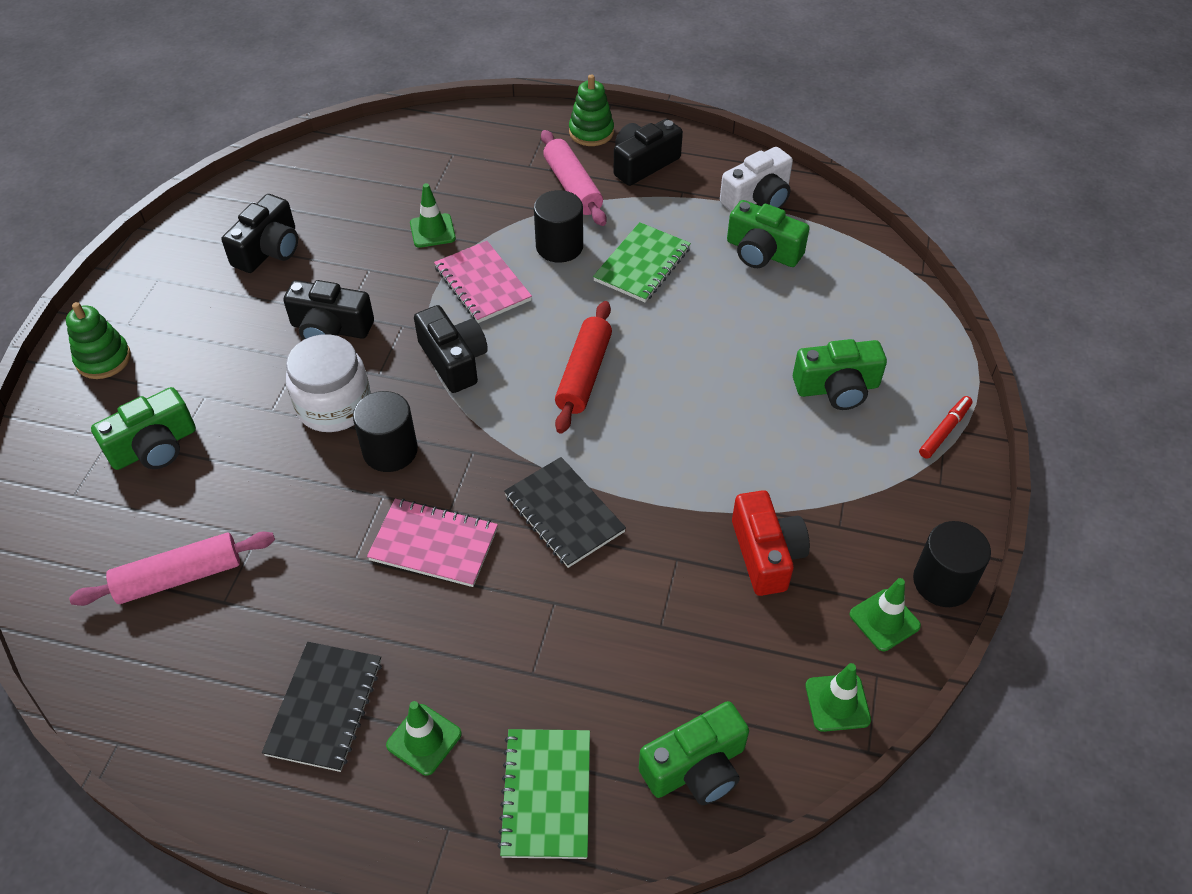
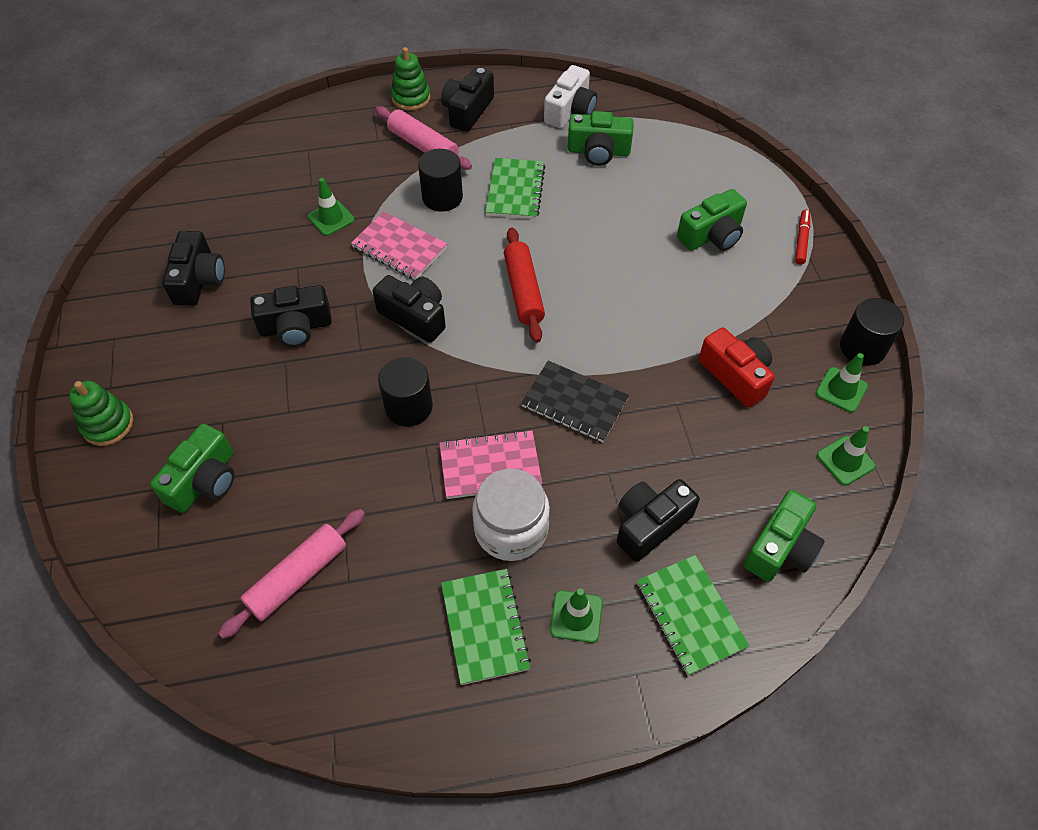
camera: 25 degrees left, 5 degrees up
black notebook [262,642,382,772] -> green notebook [441,569,531,685]
white jar [286,334,371,432] -> white jar moved to [472,469,550,561]
none -> black camera [617,479,700,562]

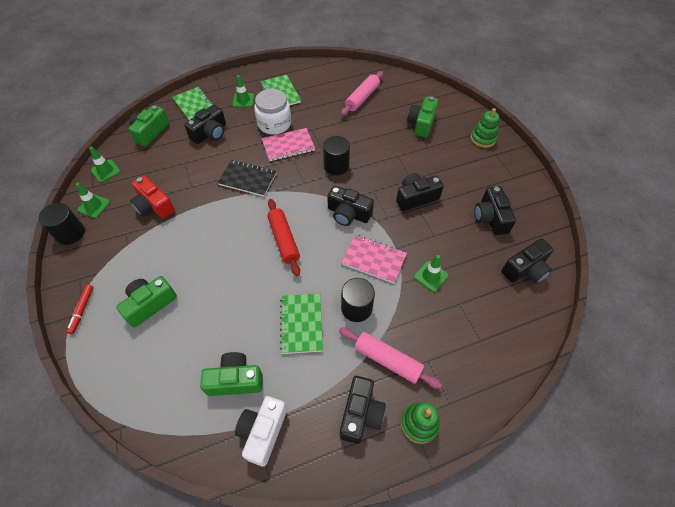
camera: 170 degrees right, 0 degrees up
none -> black camera [501,238,554,284]

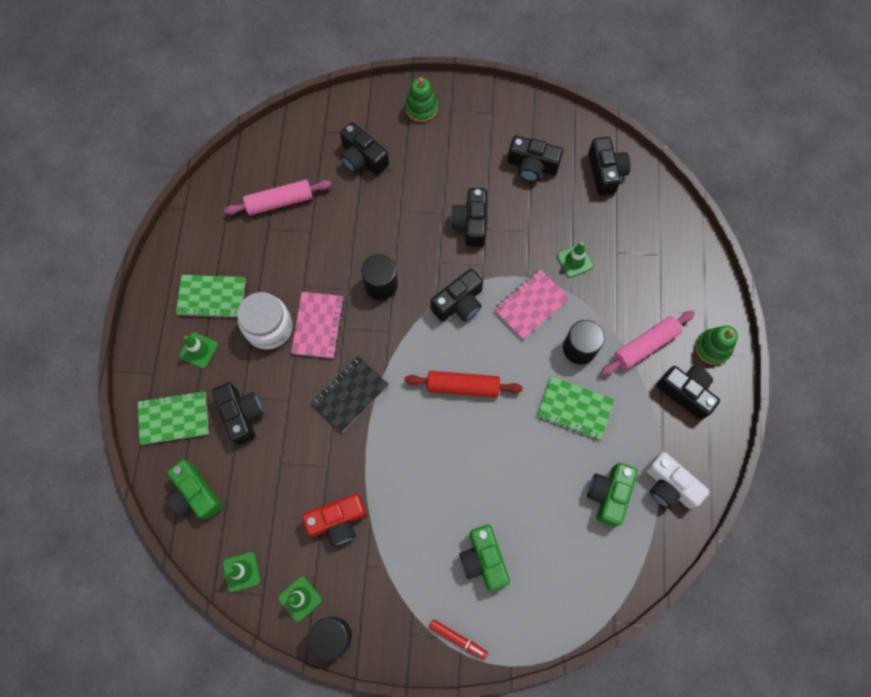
camera: 65 degrees left, 15 degrees up
pink rolling pin [341,71,383,116] -> pink rolling pin turned 75 degrees counterclockwise [224,180,331,215]
green camera [407,96,438,137] -> black camera [340,122,389,175]

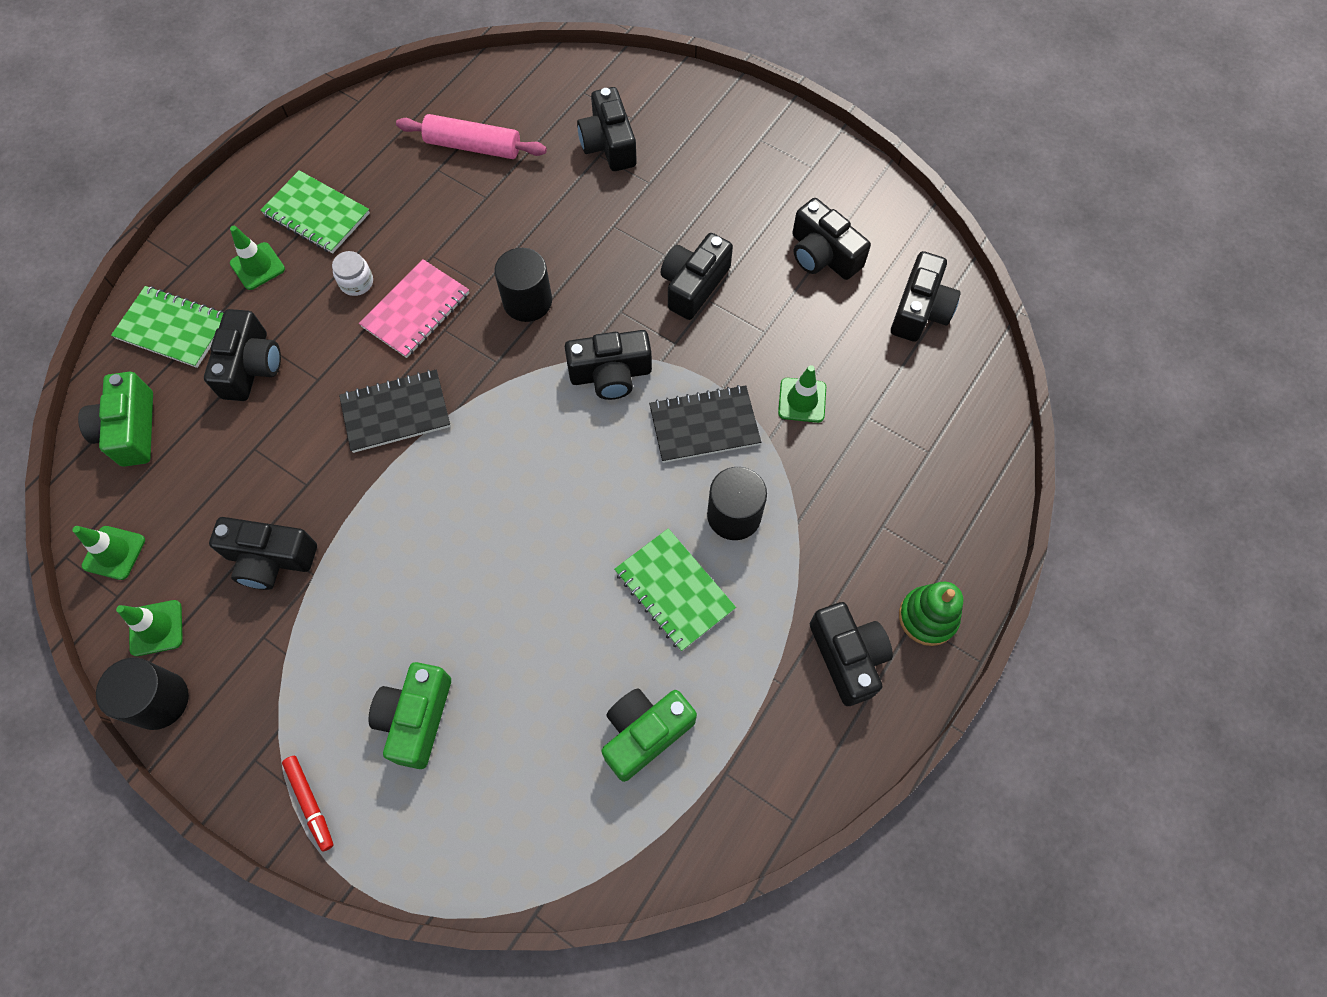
camera: 30 degrees right, 5 degrees down
white jar [237,292,293,350] -> white jar [332,251,373,296], size x0.49
red camera [302,494,367,546] -> black camera [209,517,317,590]
green stacking toy [405,77,438,122] -> none
red rolling pin [405,371,522,397] -> none
pink notebook [494,269,570,340] -> black notebook [649,385,761,463]
pink rolling pin [601,311,695,376] -> none
white camera [645,452,710,509] -> none

